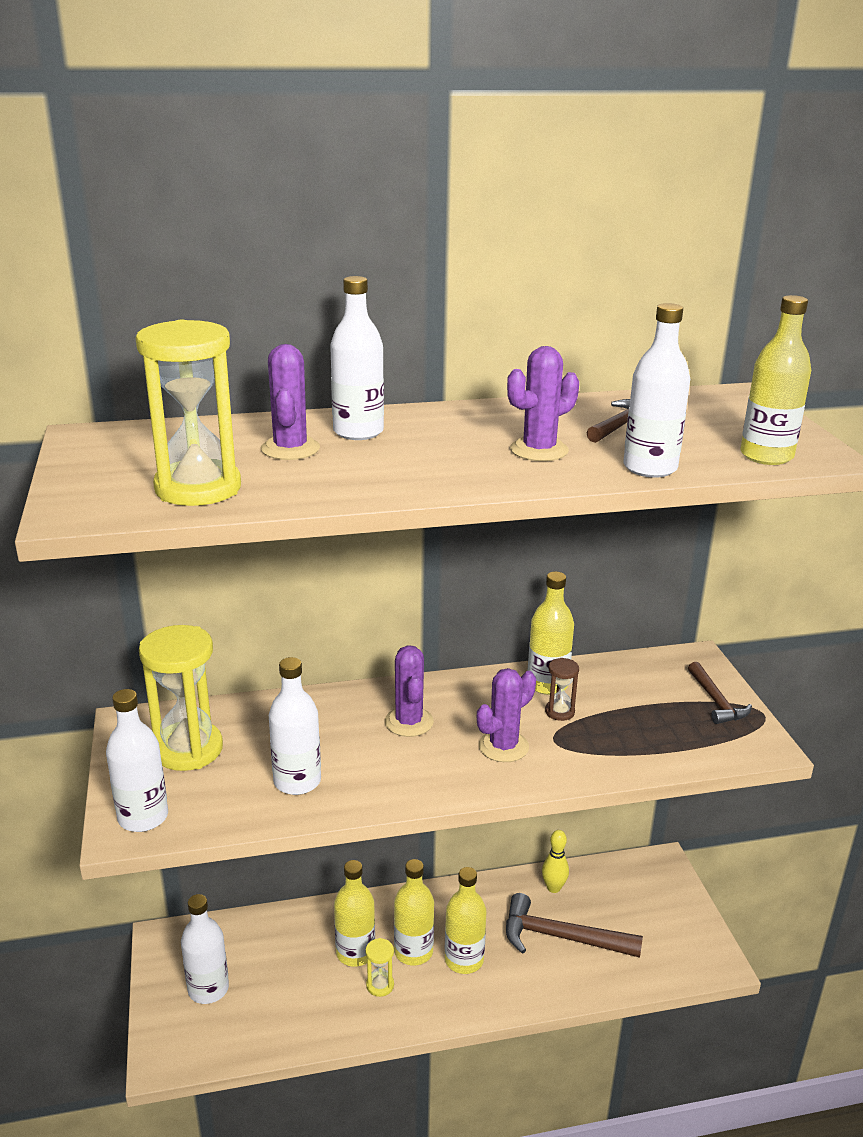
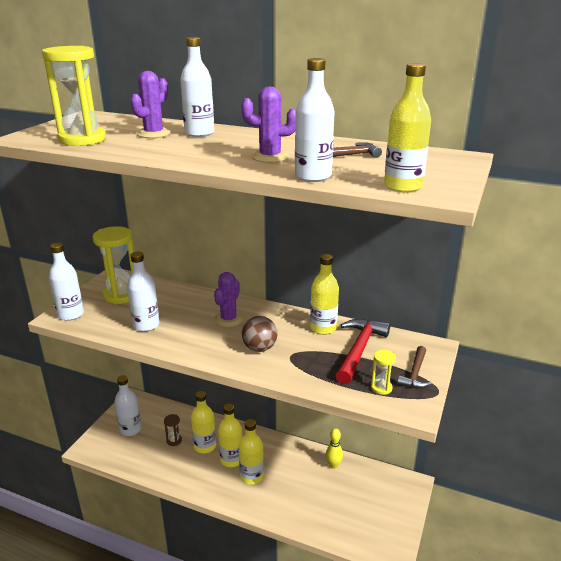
camera: 35 degrees right, 0 degrees up
yellow hourglass [365,938,394,997] -> yellow hourglass moved to [371,350,396,395]
purple cactus [477,668,536,762] -> brown ball [242,316,277,352]
brown hammer [506,893,643,958] -> none
brown hourglass [545,658,579,721] -> brown hourglass moved to [164,414,182,446]
none -> red hammer [336,319,390,384]

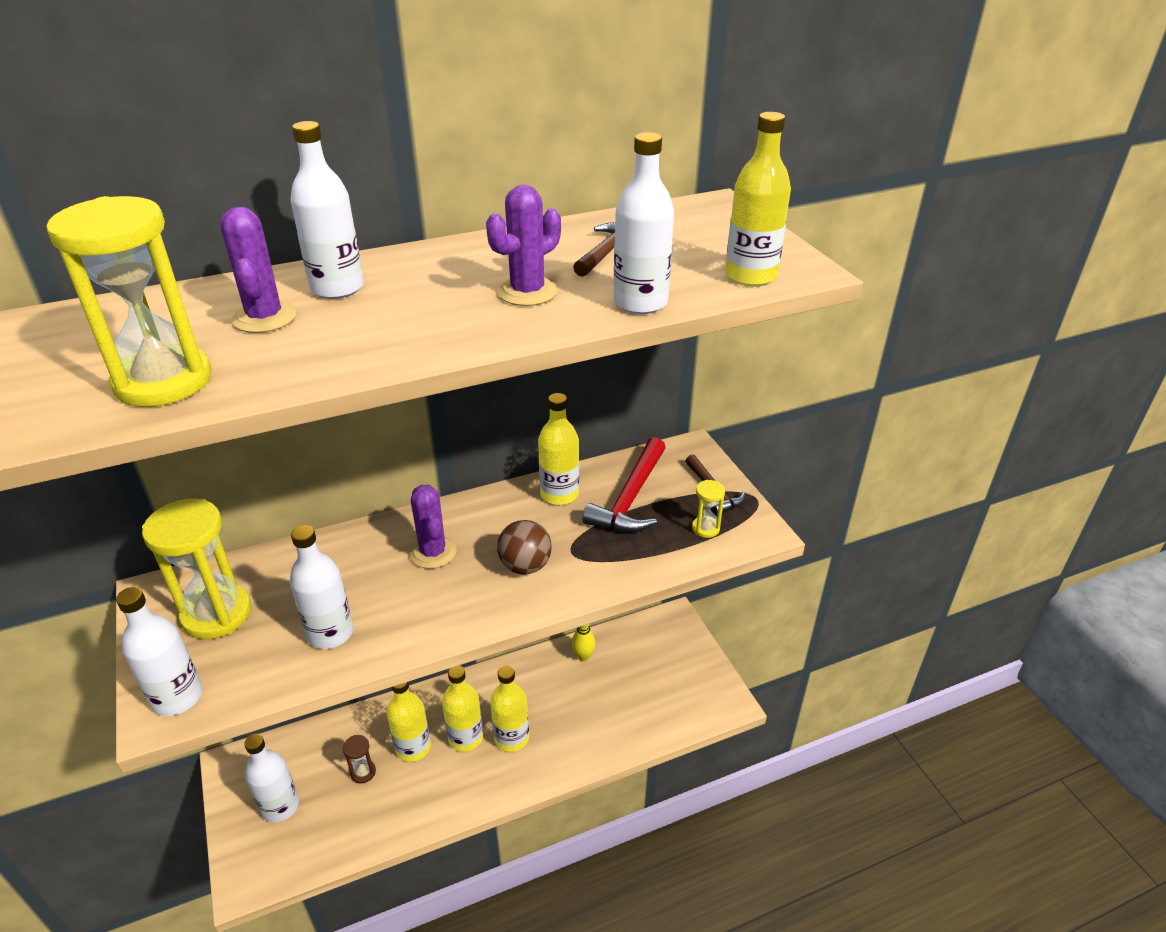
camera: 45 degrees left, 10 degrees up
red hammer [336,319,390,384] -> red hammer turned 135 degrees counterclockwise [582,437,666,533]

